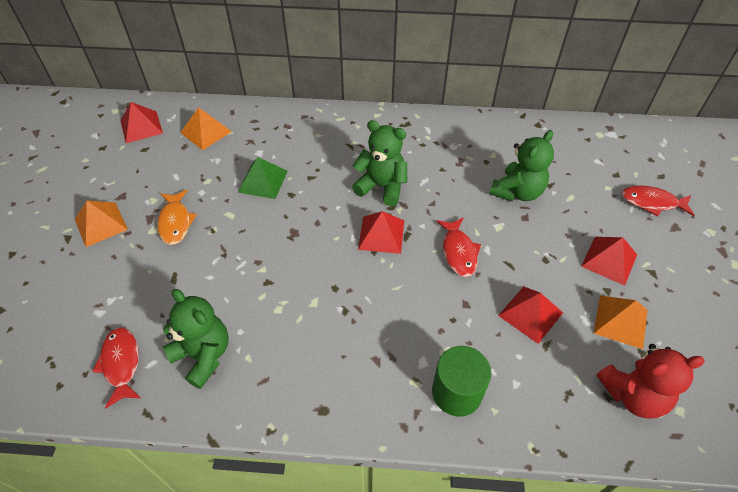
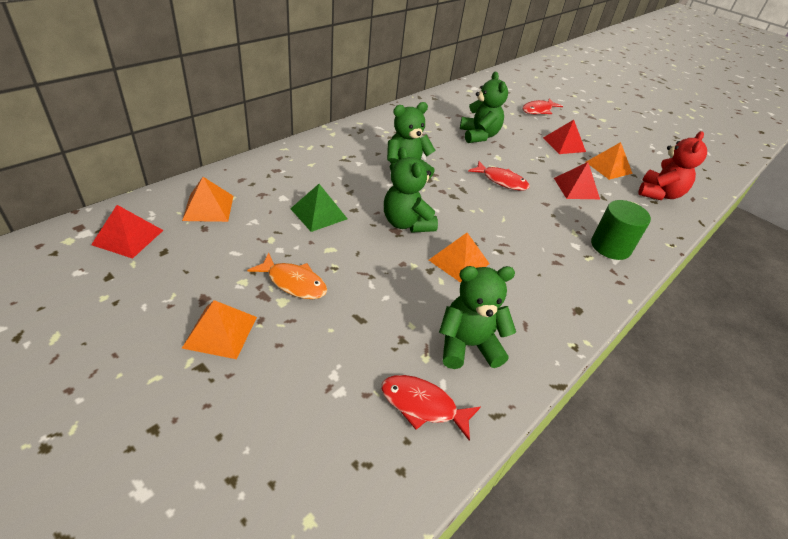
camera: 55 degrees left, 10 degrees down
red pyramid [358,211,404,254] -> none
none -> green teddy bear [384,147,438,233]
none -> orange pyramid [429,233,490,283]

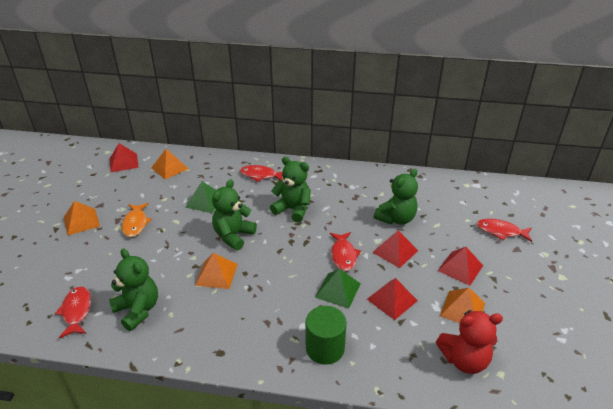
camera: 60 degrees right, 5 degrees down
none -> red fish [240,165,283,182]
none -> green pyramid [315,269,361,309]
none -> red pyramid [372,230,418,268]

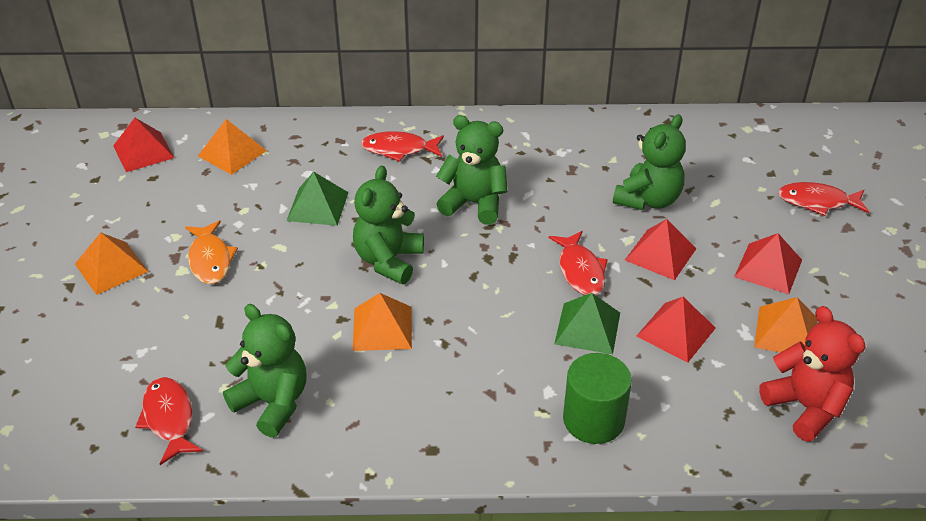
camera: 10 degrees left, 5 degrees up
red teddy bear [436,310,503,374] -> red teddy bear turned 105 degrees counterclockwise [759,306,866,442]

